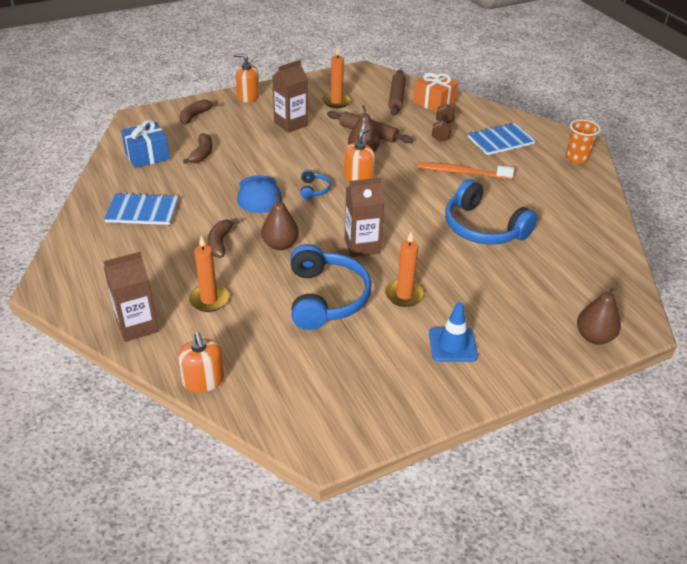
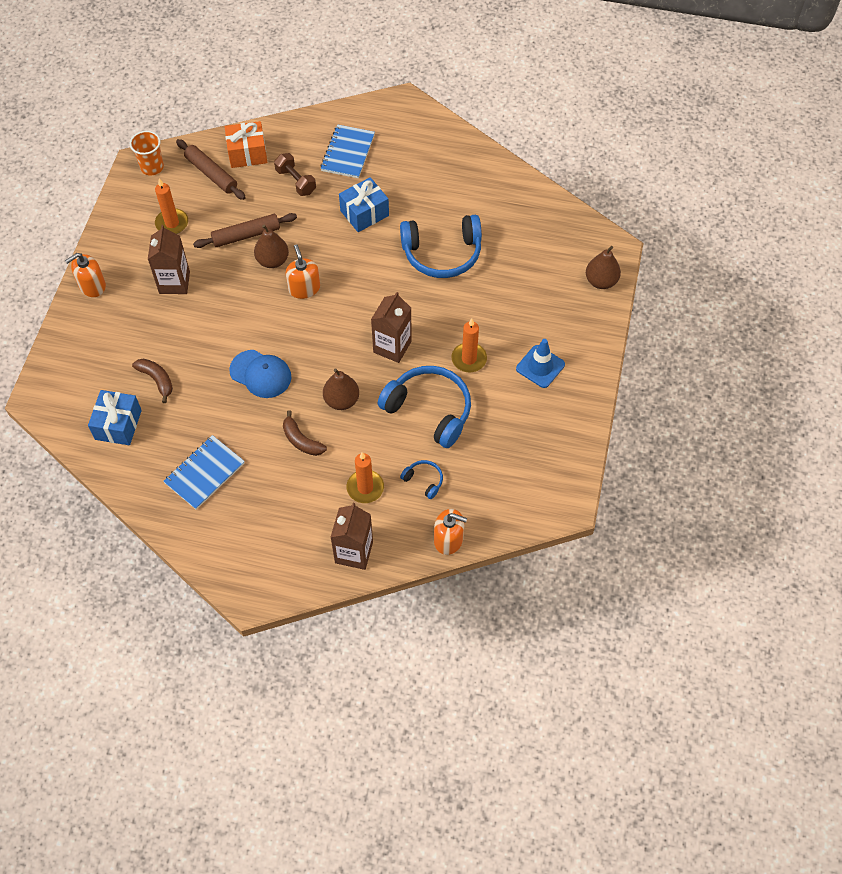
camera: 50 degrees left, 20 degrees up
brown banana [180,99,218,124] -> none
blue headphones [300,170,331,199] -> blue headphones moved to [400,460,443,499]
orange toothbrush [417,162,514,180] -> blue gift [339,177,389,232]
orange cup [566,119,601,164] -> orange cup moved to [130,131,164,175]

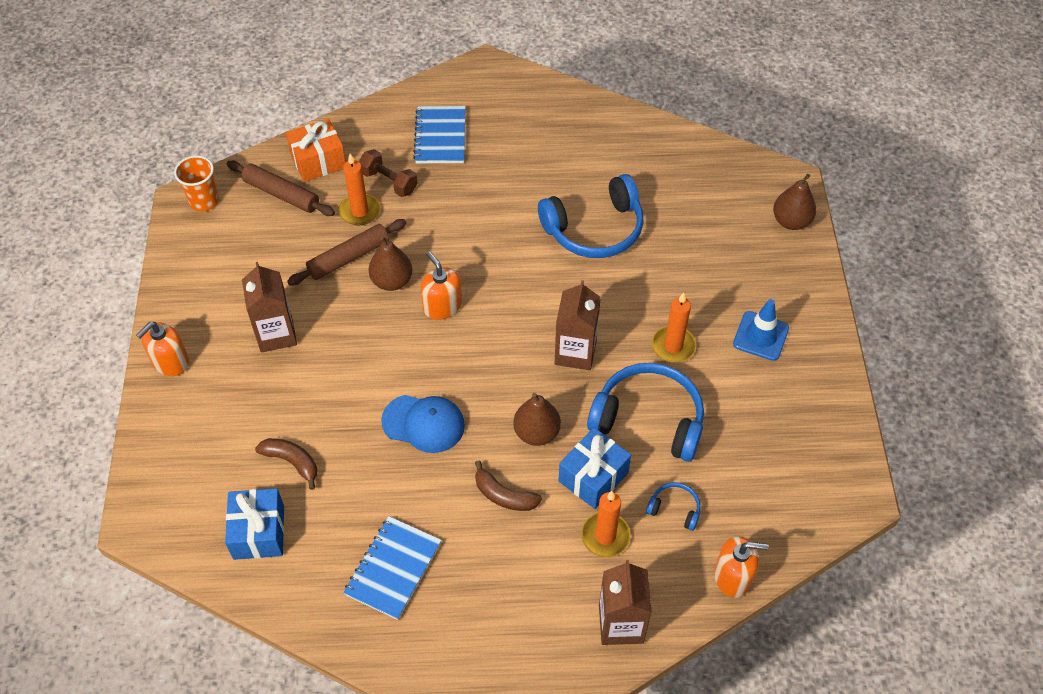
camera: 15 degrees left, 5 degrees down
orange candle [155,178,188,234] -> orange candle moved to [339,154,380,225]
blue gift [339,177,389,232] -> blue gift moved to [559,428,631,509]

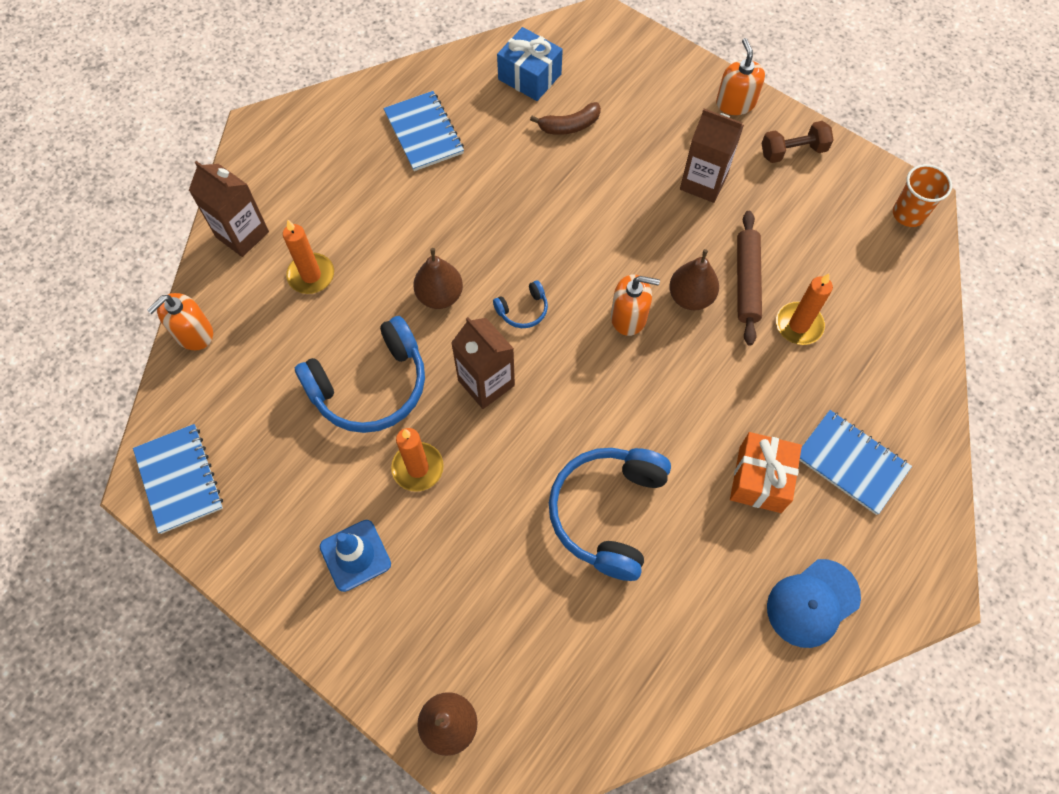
camera: 130 degrees right, 10 degrees up
brown rolling pin [227,161,335,216] -> none
orange gift [286,119,346,182] -> orange gift moved to [730,432,802,513]
brown dumbbell [359,149,418,197] -> brown dumbbell moved to [761,121,834,163]
blue cap [381,395,465,453] -> blue cap moved to [767,559,861,648]
brown banana [475,461,542,511] -> none
blue gift [559,428,631,509] -> none
blue headphones [646,483,701,531] -> blue headphones moved to [493,280,548,328]
none -> blue notebook [133,424,223,534]

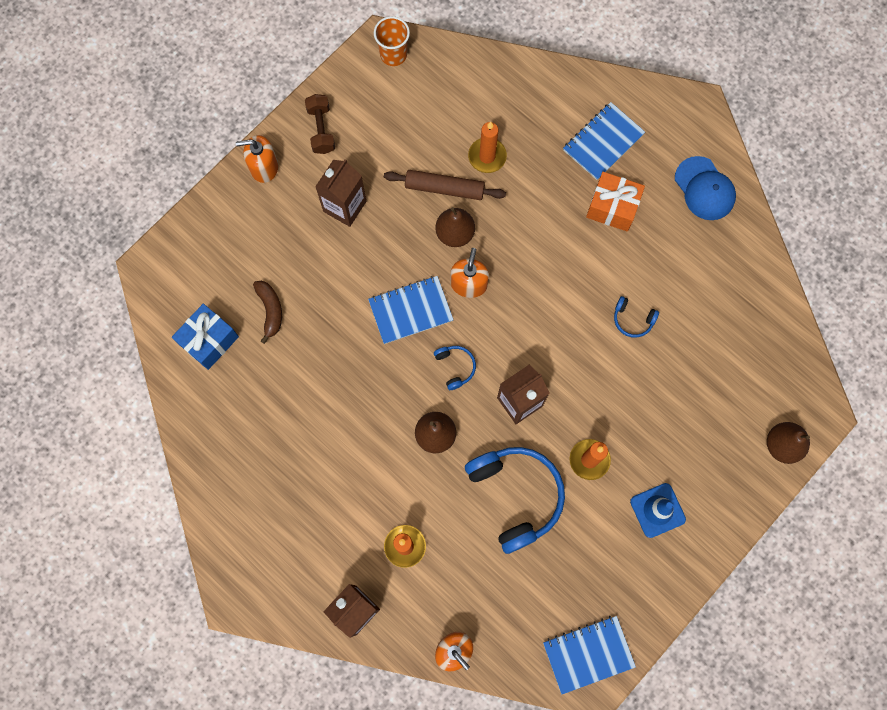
camera: 85 degrees left, 10 degrees up
blue notebook [383,91,464,171] -> blue notebook moved to [368,276,453,344]
blue headphones [549,448,671,581] -> blue headphones [614,296,659,338], size x0.45

